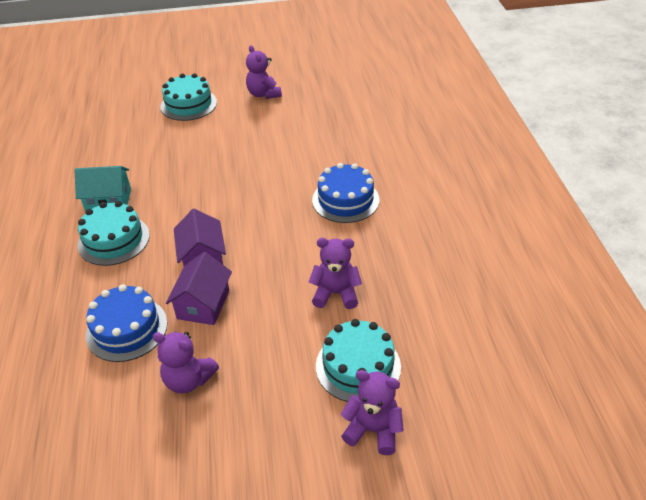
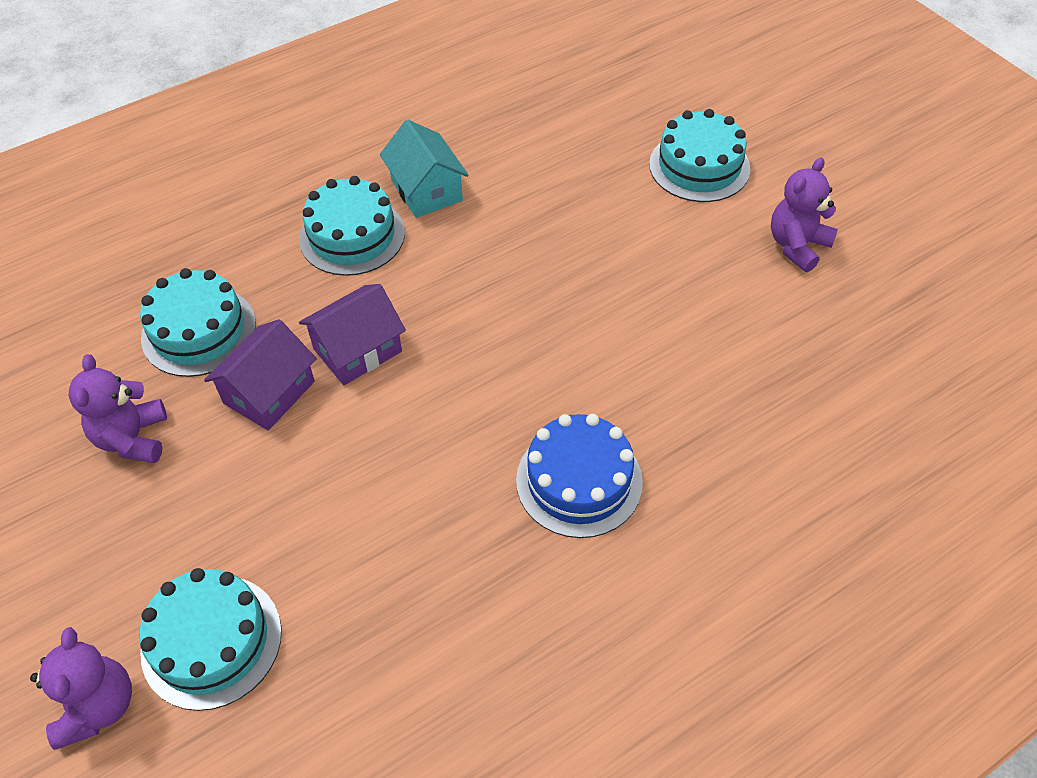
camera: 65 degrees right, 10 degrees up
blue cake [86,284,167,362] -> turquoise cake [140,268,256,377]
purple house [166,252,232,325] -> purple house turned 45 degrees counterclockwise [204,319,317,430]
purple teddy bear [309,238,362,309] -> none

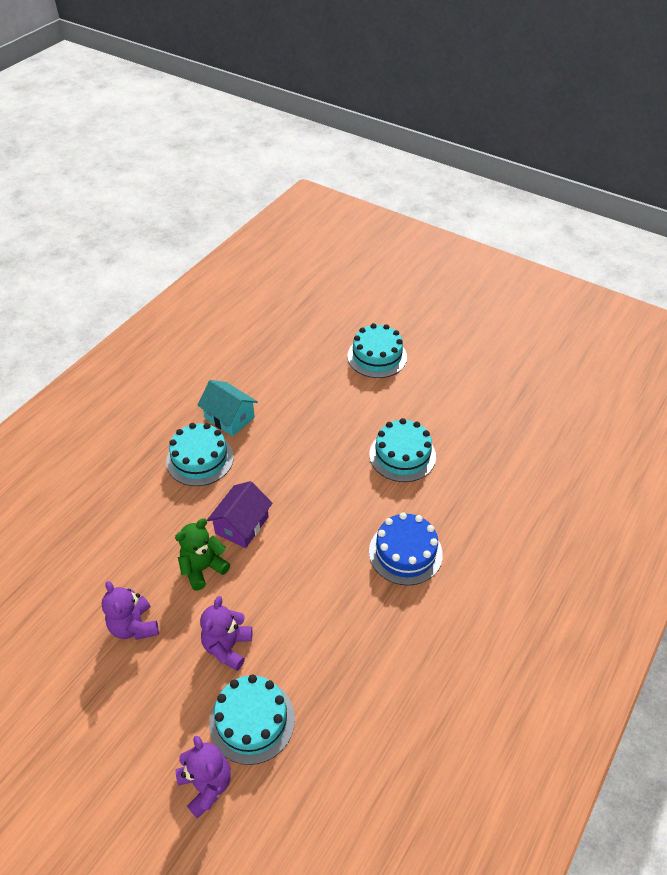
camera: 25 degrees left, 5 degrees down
turquoise cake [140,268,256,377] -> turquoise cake moved to [369,418,436,482]
purple house [204,319,317,430] -> green teddy bear [175,518,230,591]
purple teddy bear [771,157,838,272] -> purple teddy bear moved to [200,596,252,671]

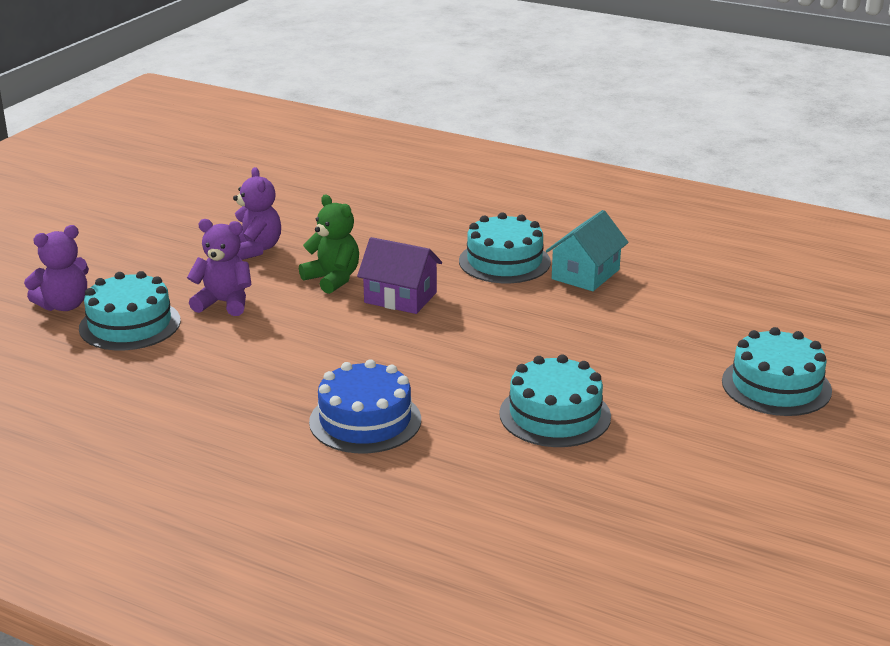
camera: 85 degrees right, 20 degrees down
purple teddy bear [101,581,159,640] -> purple teddy bear turned 105 degrees clockwise [233,167,281,260]

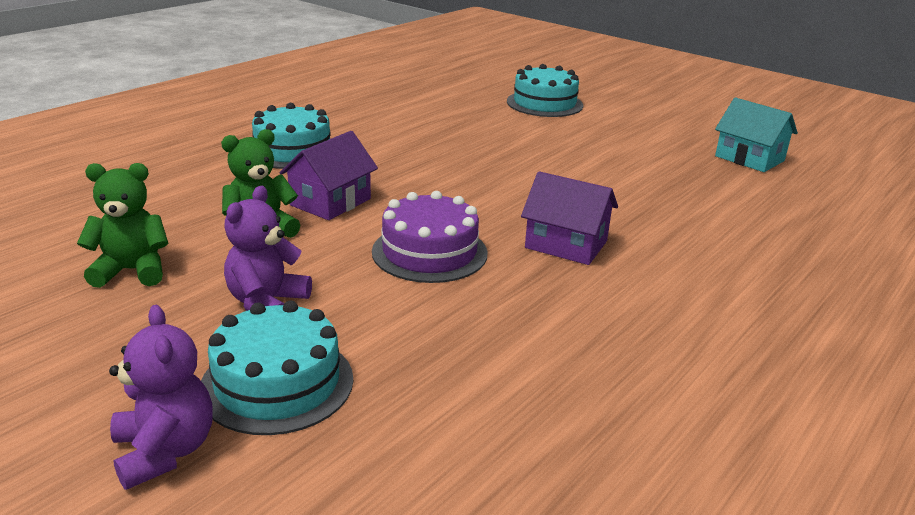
camera: 80 degrees left, 0 degrees up
purple teddy bear [233,167,281,260] -> green teddy bear [77,163,168,288]
blue cake [309,359,421,453] -> purple house [521,171,618,265]
turquoise cake [499,354,611,447] -> none
turquoise house [546,210,629,291] -> turquoise house moved to [715,98,798,172]
none -> purple cake [372,191,488,283]

